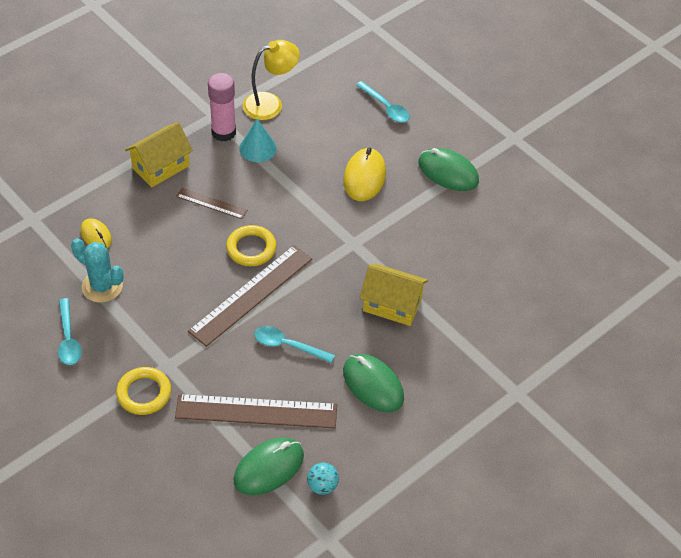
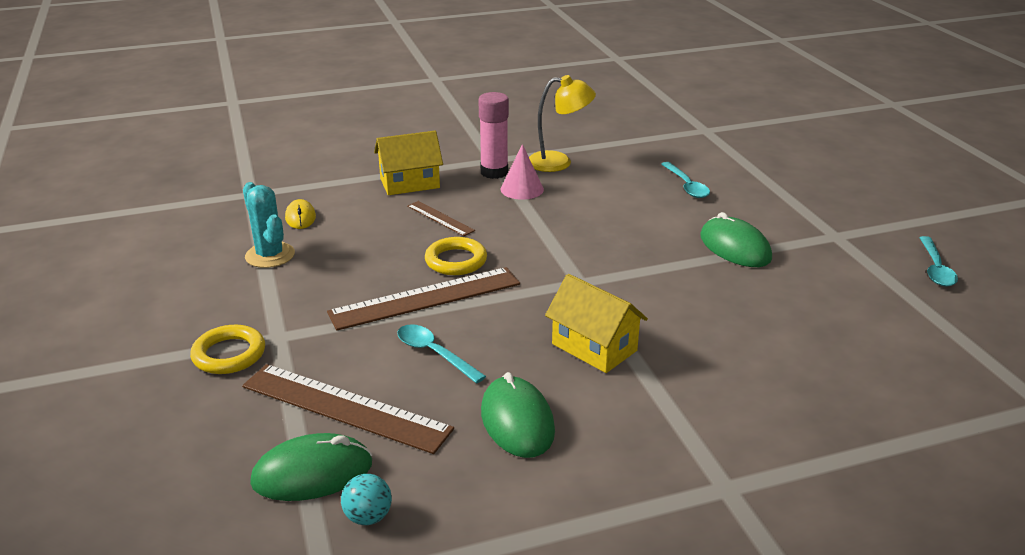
camera: 25 degrees right, 20 degrees down
turquoise spoon [58,298,82,365] -> turquoise spoon moved to [919,236,958,286]
turquoise cone [239,119,277,162] -> pink cone [500,144,544,200]
yellow mouse [343,148,386,201] -> none

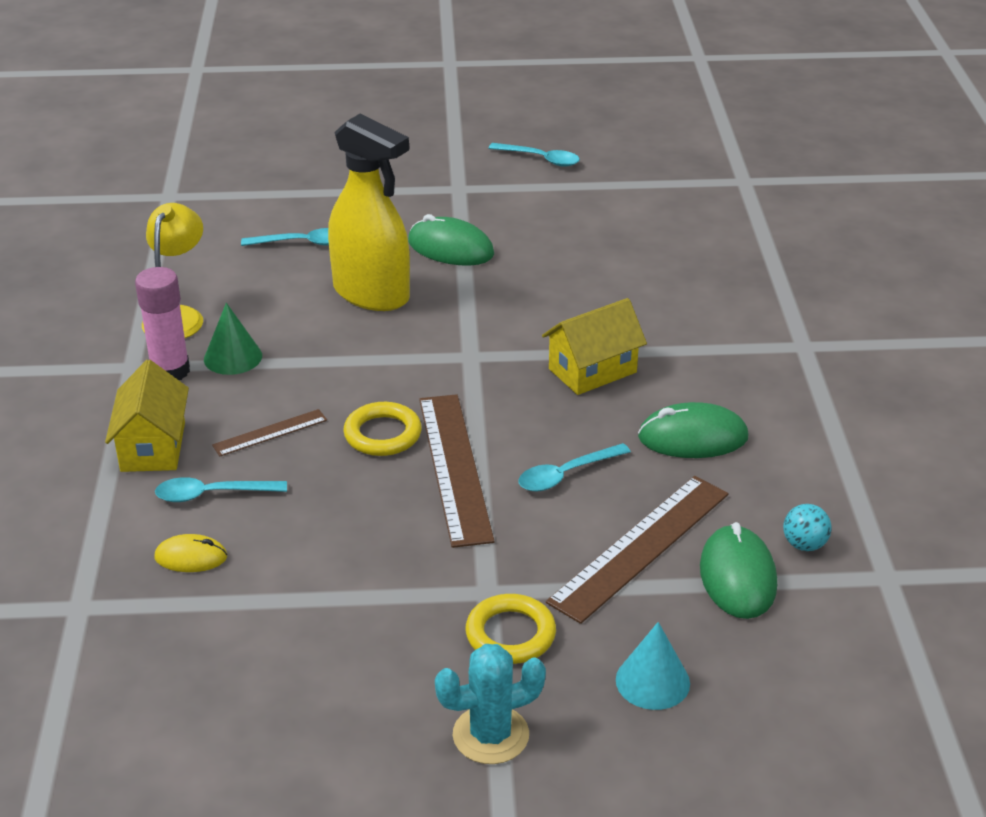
camera: 75 degrees left, 5 degrees up
turquoise cactus [243,182,295,268] -> turquoise cactus moved to [435,644,546,764]
pink cone [500,144,544,200] -> green cone [204,303,262,375]
green mouse [700,212,772,267] -> green mouse turned 45 degrees clockwise [408,214,494,266]
none -> turquoise spoon [155,477,287,502]
none -> yellow spray bottle [328,113,410,311]
none -> turquoise cone [616,622,690,710]

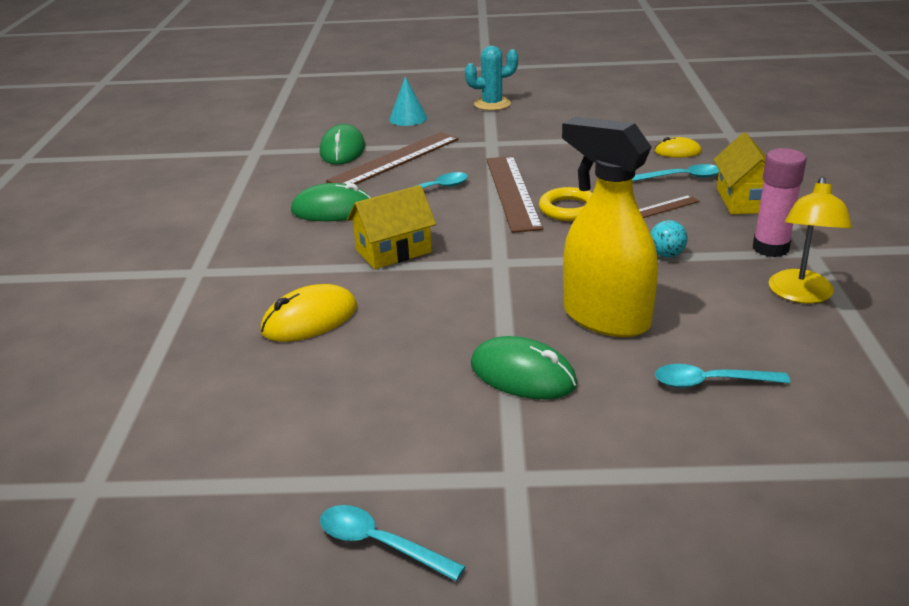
camera: 175 degrees left, 5 degrees down
green cone [204,303,262,375] -> none
yellow ring [465,594,556,664] -> none
turquoise ball [783,504,832,551] -> turquoise ball moved to [650,220,688,257]
none -> yellow mouse [261,284,357,342]

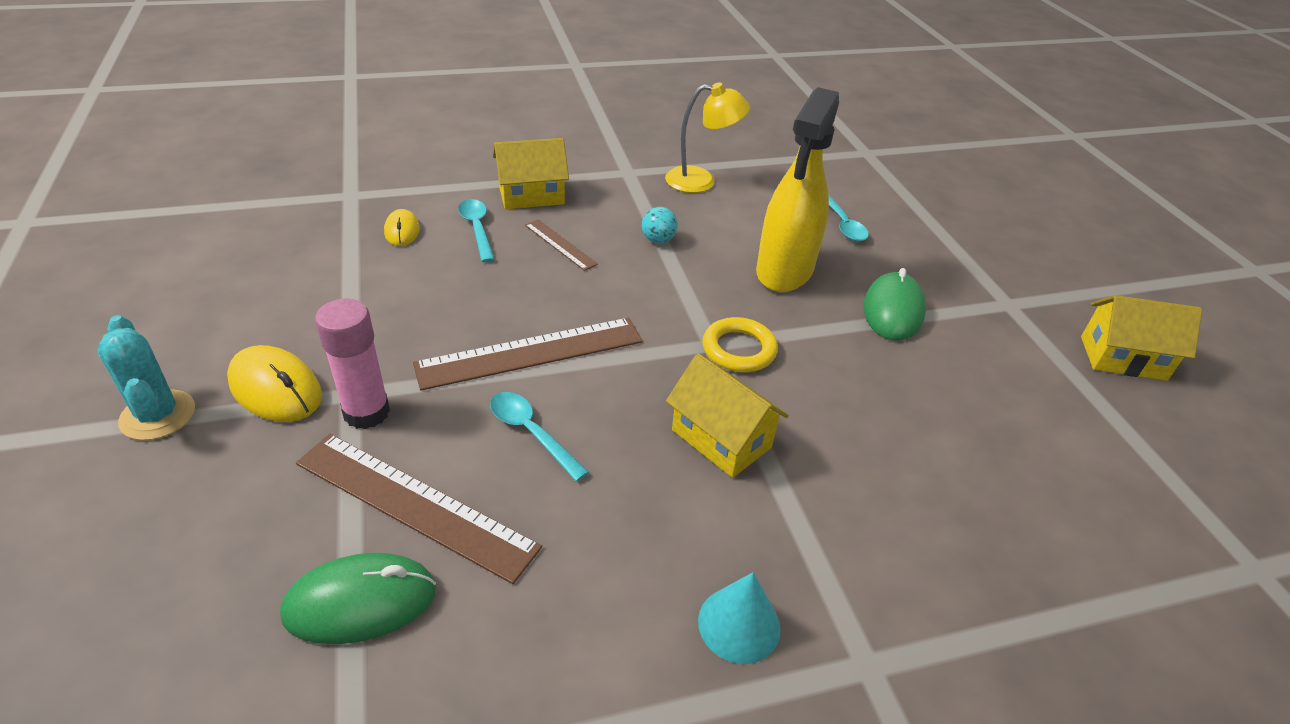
camera: 110 degrees left, 10 degrees up
yellow mouse [261,284,357,342] -> yellow mouse moved to [227,345,322,422]
green mouse [291,183,371,221] -> none
turquoise spoon [320,505,466,581] -> yellow house [1081,295,1202,381]
turquoise cone [389,77,427,126] -> turquoise cone moved to [698,572,781,664]
yellow ring [539,187,592,221] -> yellow ring moved to [702,317,778,372]
pink glue stick [753,148,806,257] -> pink glue stick moved to [315,299,390,429]

